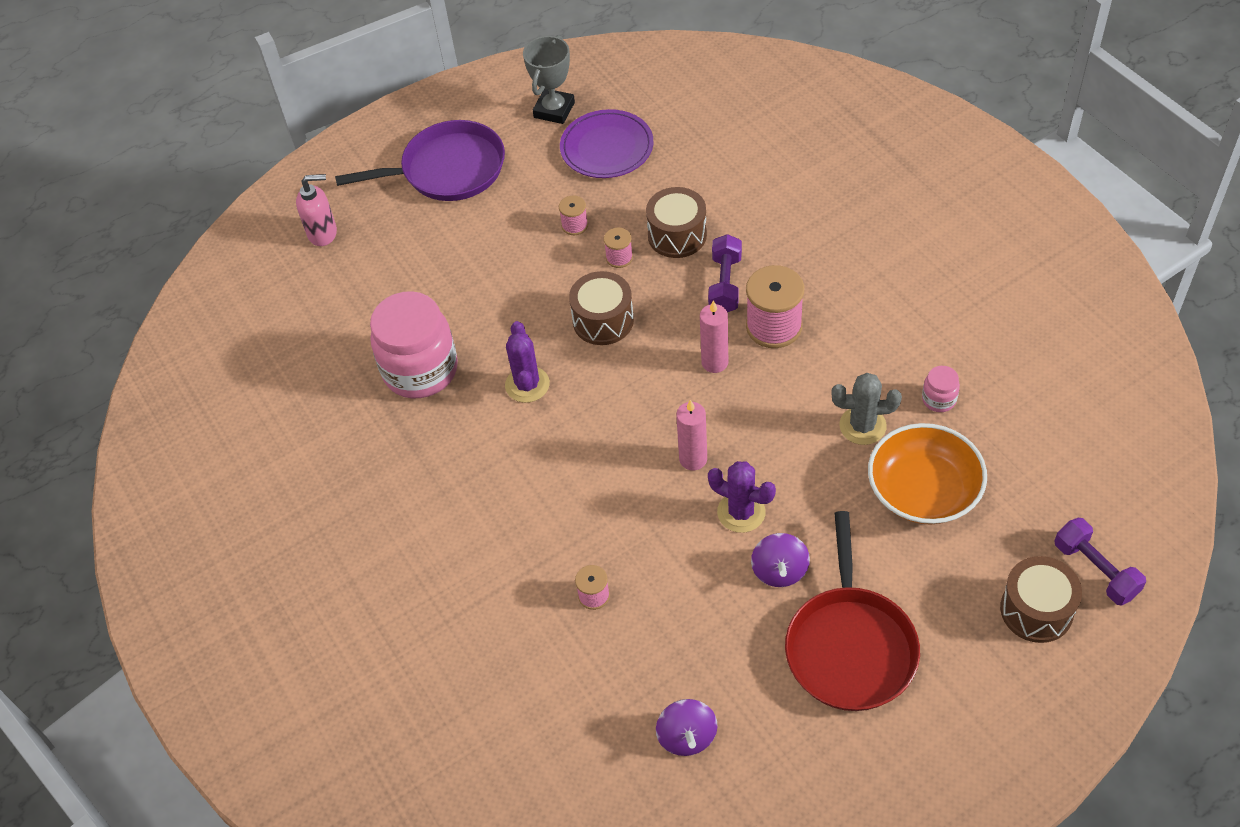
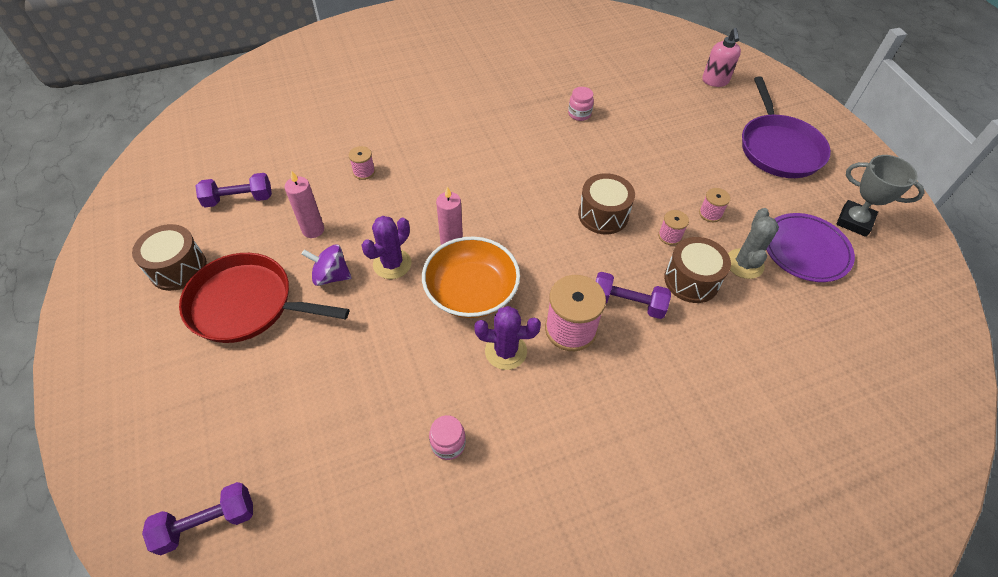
camera: 95 degrees right, 0 degrees up
pink jar [370,291,458,398] -> pink jar [568,87,594,121], size x0.43
purple cactus [505,321,550,403] -> purple cactus moved to [474,306,541,370]
purple spinning top [656,699,717,756] -> purple dumbbell [196,173,272,207]
pink candle [700,300,728,373] -> pink candle moved to [285,170,324,238]
grey cactus [831,373,902,445] -> grey cactus moved to [728,208,779,279]
orange bowl [868,423,987,525] -> orange bowl moved to [422,236,520,318]
brown drum [1000,556,1082,643] -> brown drum moved to [132,224,207,291]

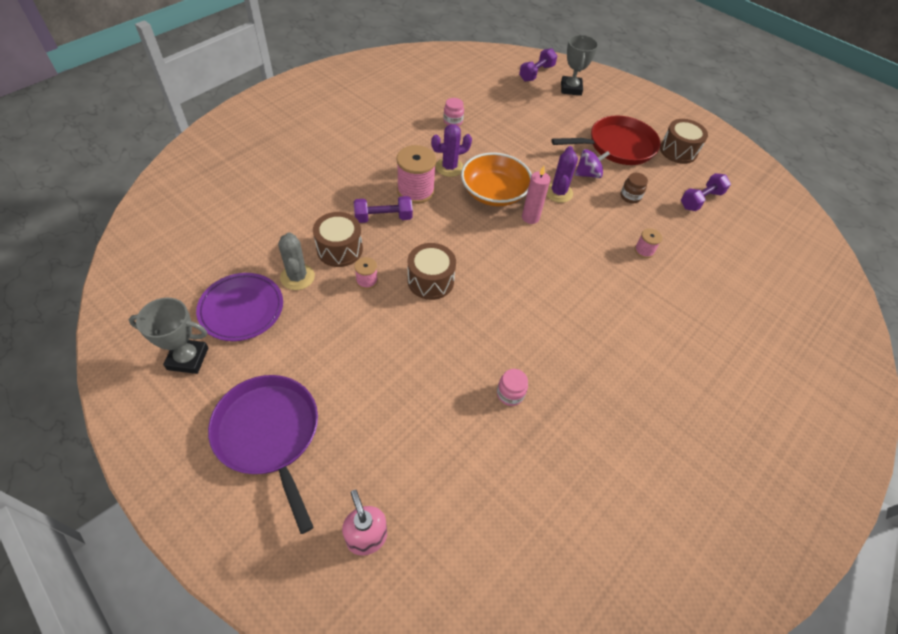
camera: 150 degrees right, 0 degrees up
pink candle [285,170,324,238] -> brown jar [621,173,648,203]
pink spool [699,188,730,222] -> none
none -> grey trophy [561,35,598,96]

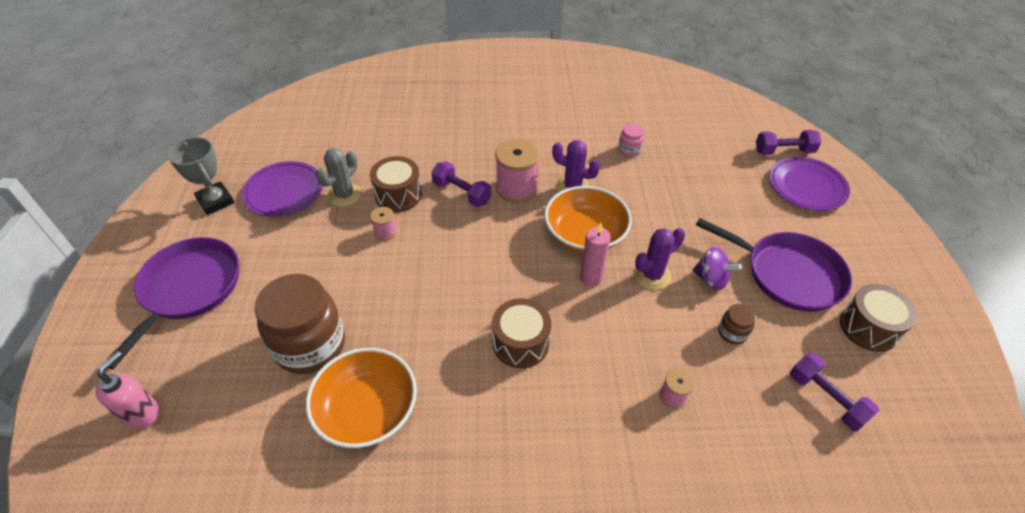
camera: 50 degrees right, 5 degrees down
brown drum [407,243,456,300] -> brown drum moved to [492,298,551,368]
pink jar [497,369,528,406] -> orange bowl [306,348,417,448]
red pan [551,116,661,165] -> purple pan [696,218,852,312]
grey trophy [561,35,598,96] -> purple plate [769,157,850,211]
purple dumbbell [681,173,731,211] -> purple dumbbell turned 45 degrees clockwise [790,353,879,431]
none -> brown jar [254,274,345,374]

